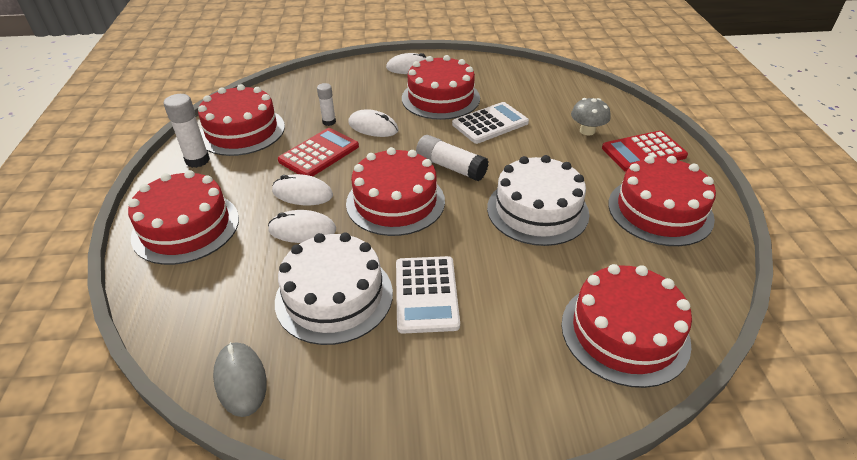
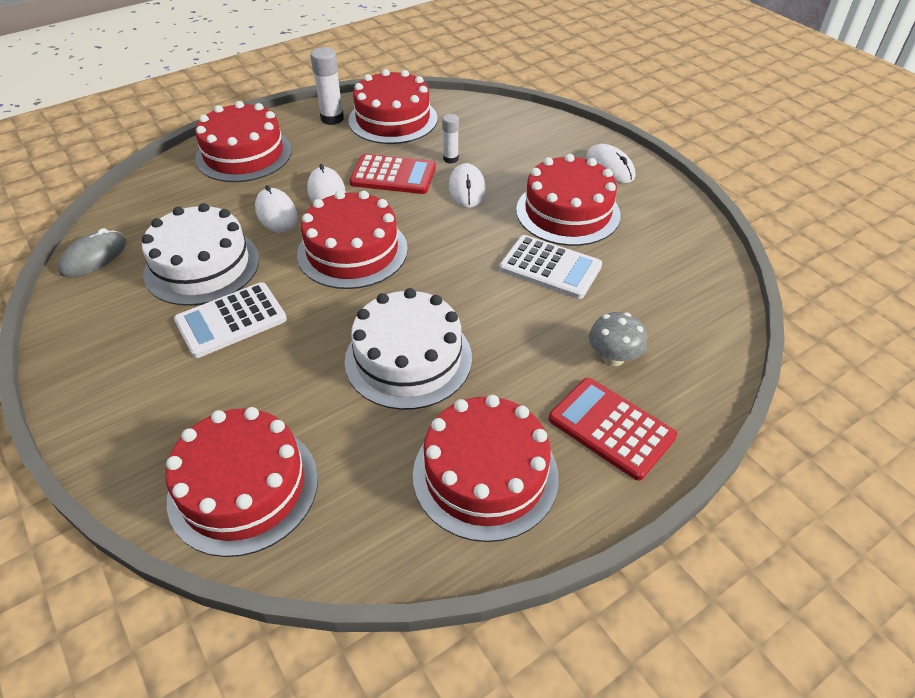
camera: 60 degrees right, 5 degrees up
white glue stick [416,135,489,181] -> none

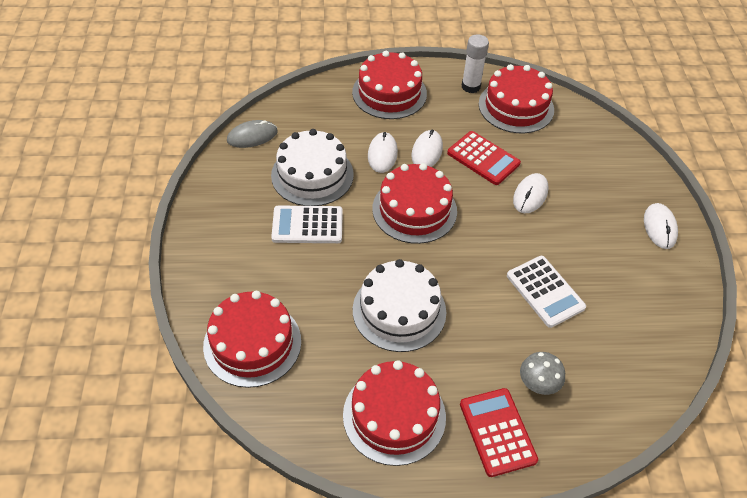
camera: 30 degrees right, 5 degrees up
white glue stick [442,114,459,164] -> none
red cake [516,154,621,246] -> none

